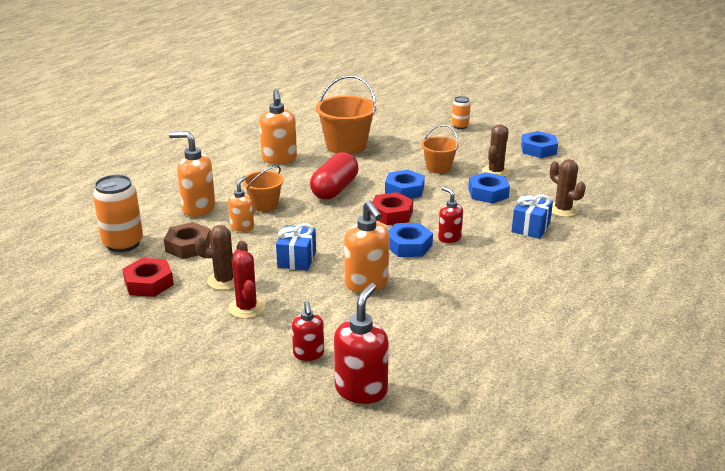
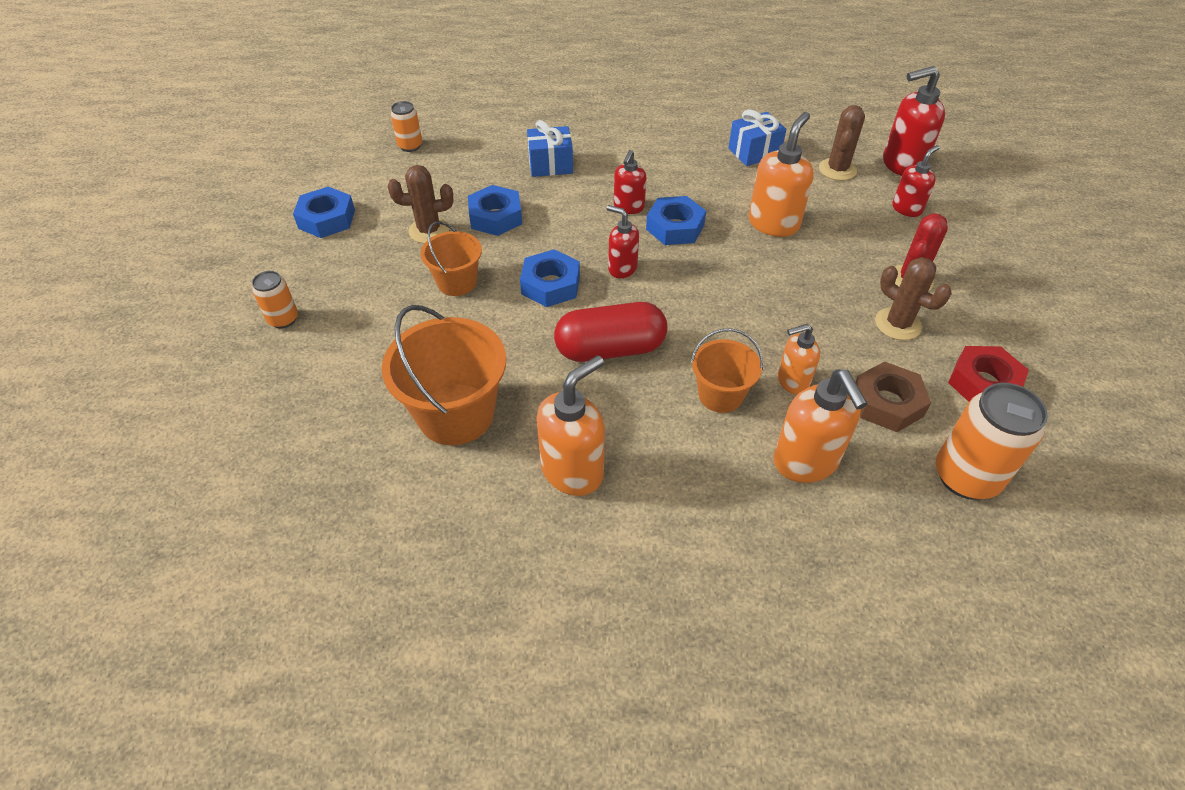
camera: 125 degrees left, 20 degrees up
blue gift [276,223,316,271] -> blue gift moved to [728,109,786,166]
red nut [371,192,413,225] -> red soap dispenser [607,205,639,278]
brown cactus [550,159,586,217] -> brown cactus moved to [819,105,865,181]
none -> orange can [390,101,422,152]

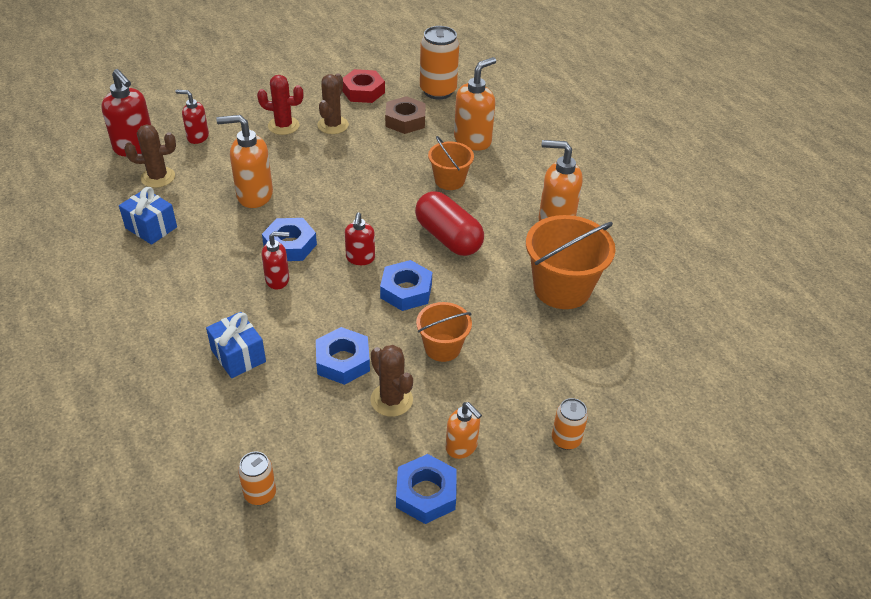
camera: 120 degrees left, 5 degrees down
orange soap dispenser [778,324,820,394] -> orange soap dispenser moved to [446,402,482,459]

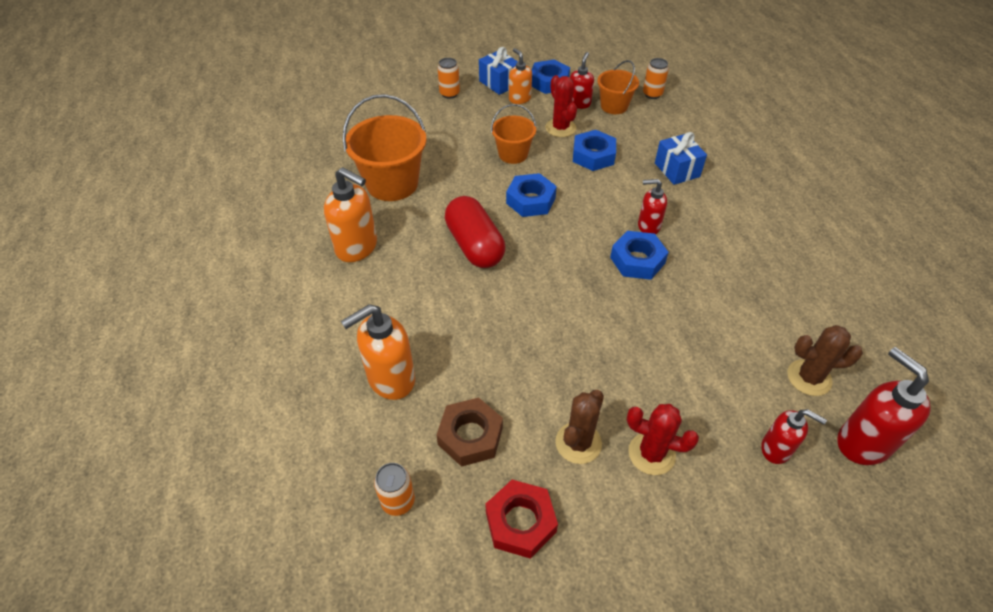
camera: 165 degrees left, 5 degrees up
blue gift [119,187,177,245] -> blue gift moved to [479,47,518,95]
orange soap dispenser [216,115,273,208] -> none
red soap dispenser [345,212,375,265] -> red soap dispenser moved to [570,52,594,109]
brown cactus [370,345,413,417] -> red cactus [545,75,577,137]
orange can [420,26,459,100] -> orange can [374,463,415,516], size x0.55
orange bucket [428,136,474,190] -> orange bucket moved to [597,60,639,114]

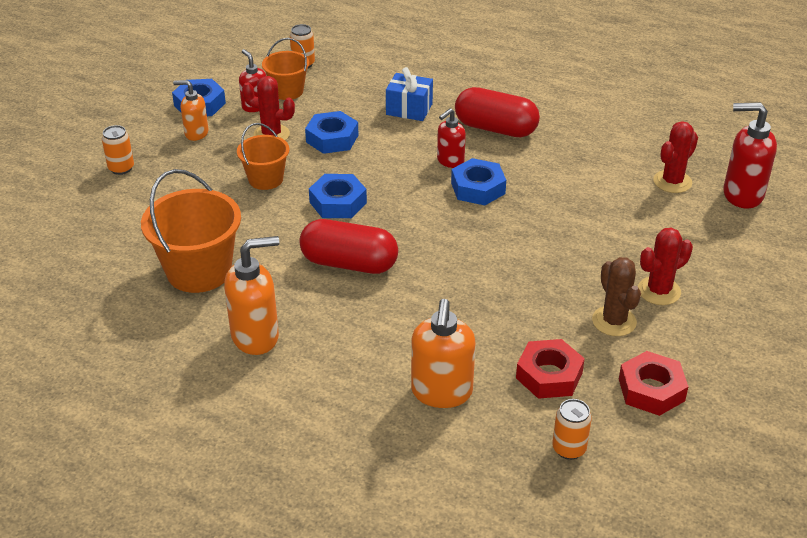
camera: 50 degrees left, 10 degrees down
brown nut [436,398,503,467] -> red nut [516,339,585,399]
blue gift [479,47,518,95] -> none
red soap dispenser [761,409,827,464] -> none
brown cactus [787,325,863,396] -> red cactus [653,121,698,193]
none -> red capsule [455,87,540,137]

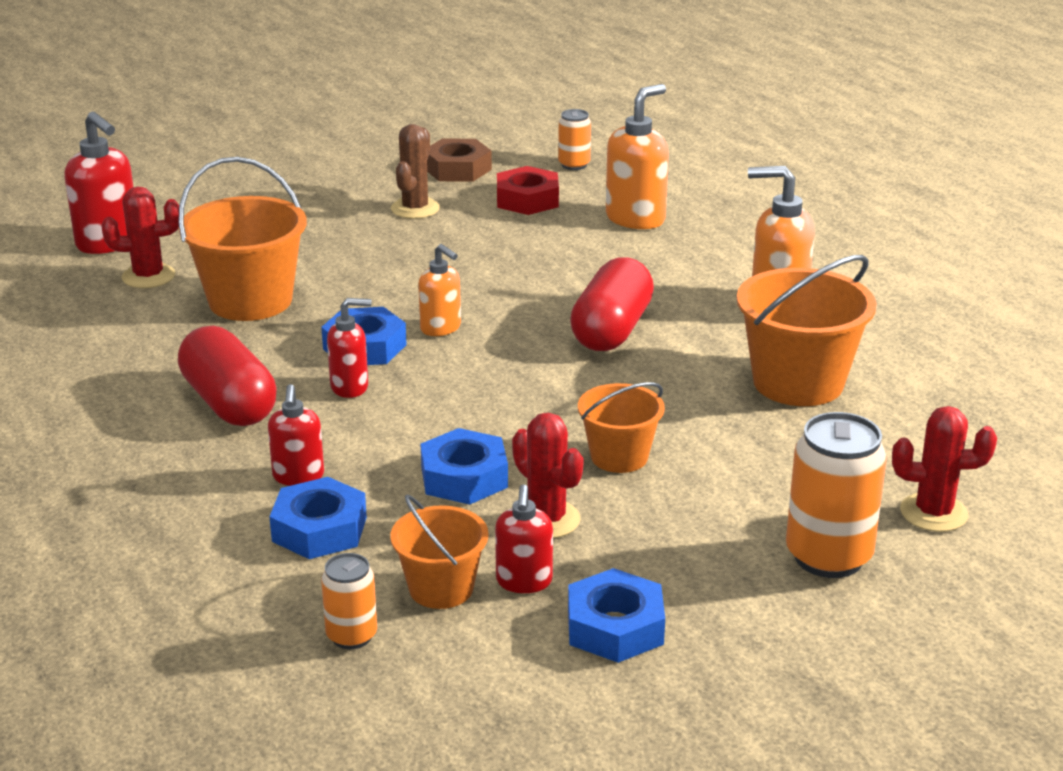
camera: 145 degrees left, 10 degrees down
orange can [102,125,134,175] -> orange can [786,412,887,578], size x1.81
orange soap dispenser [173,80,209,141] -> orange soap dispenser moved to [418,244,461,336]
red capsule [299,219,398,274] -> red capsule turned 60 degrees clockwise [570,257,654,351]
blue nut [309,174,367,218] -> blue nut moved to [269,477,367,559]
blue gift [386,67,433,121] -> red soap dispenser [268,384,324,486]
red nut [619,351,689,416] -> brown nut [427,138,492,182]
red cactus [638,228,693,305] -> red cactus moved to [892,406,997,532]
none -> orange bucket [178,157,307,321]

